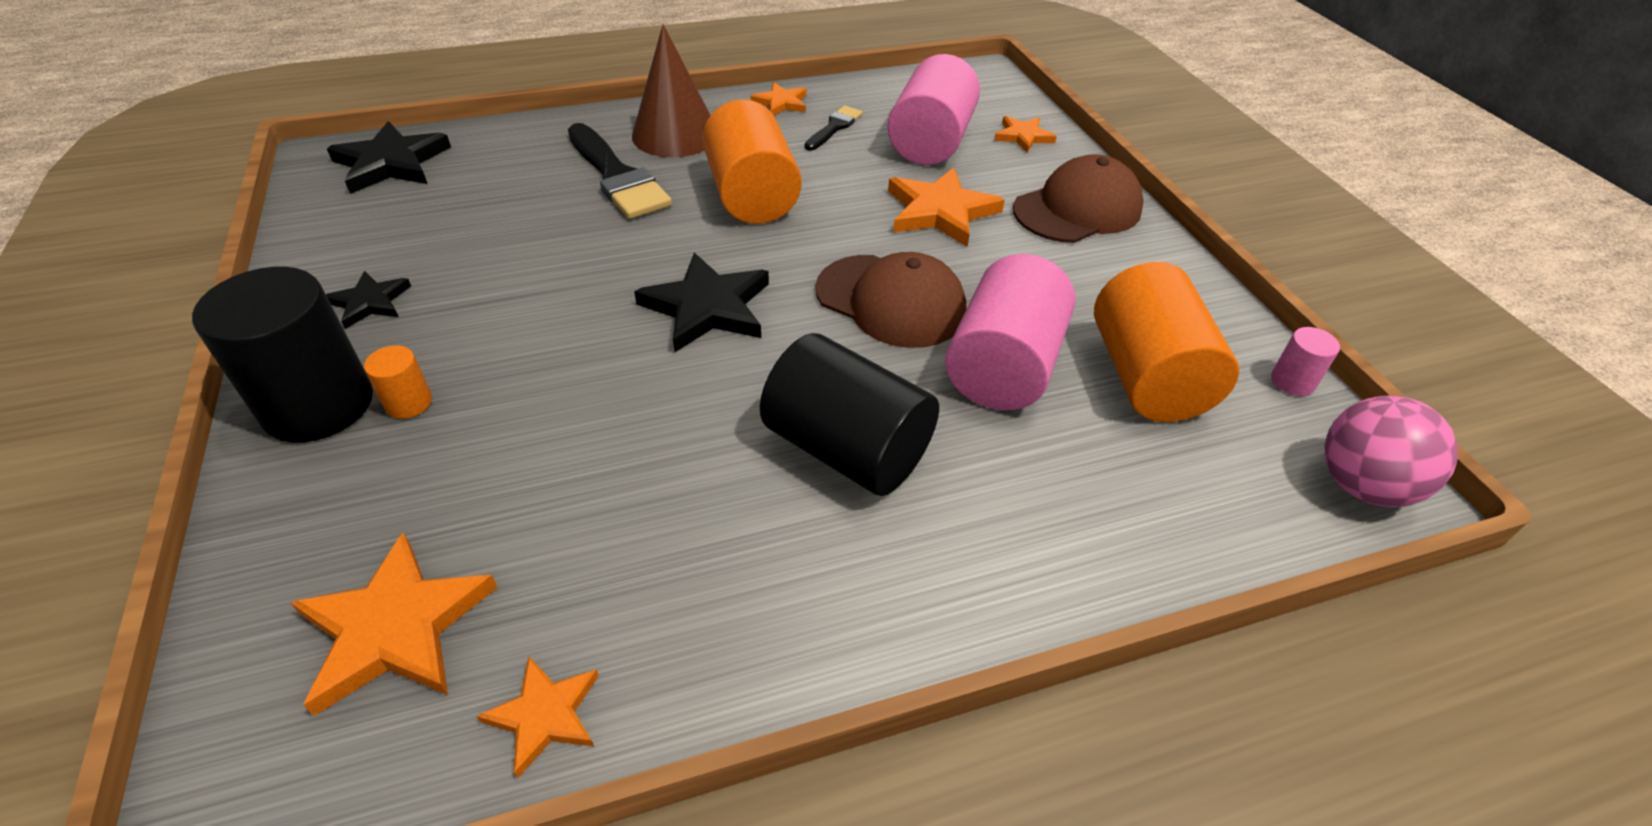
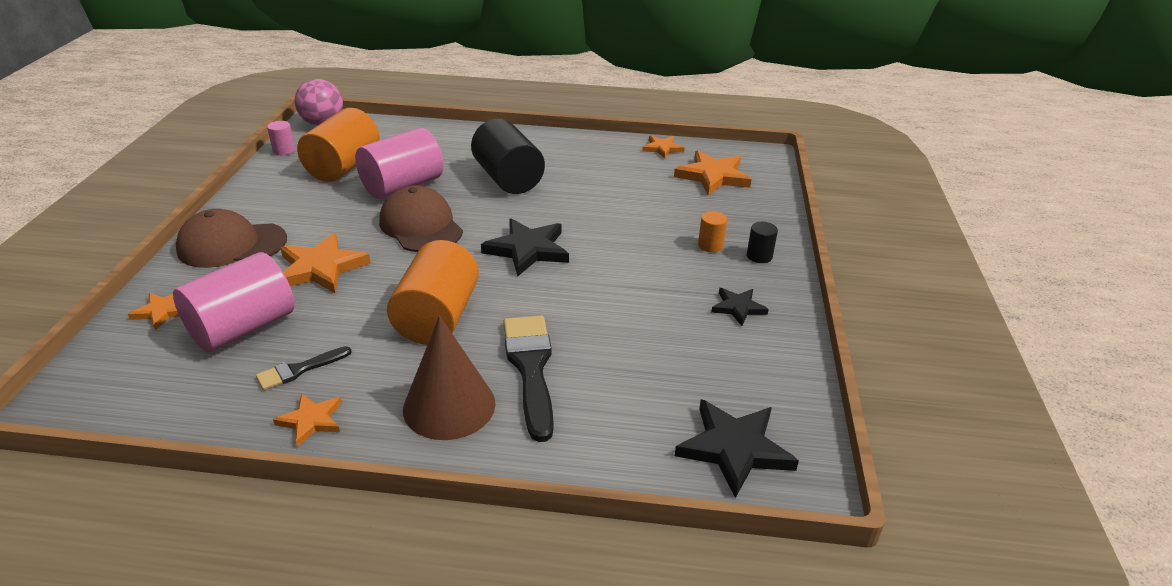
camera: 155 degrees left, 10 degrees down
black cylinder [192,267,373,443] -> black cylinder [747,222,778,263], size x0.44

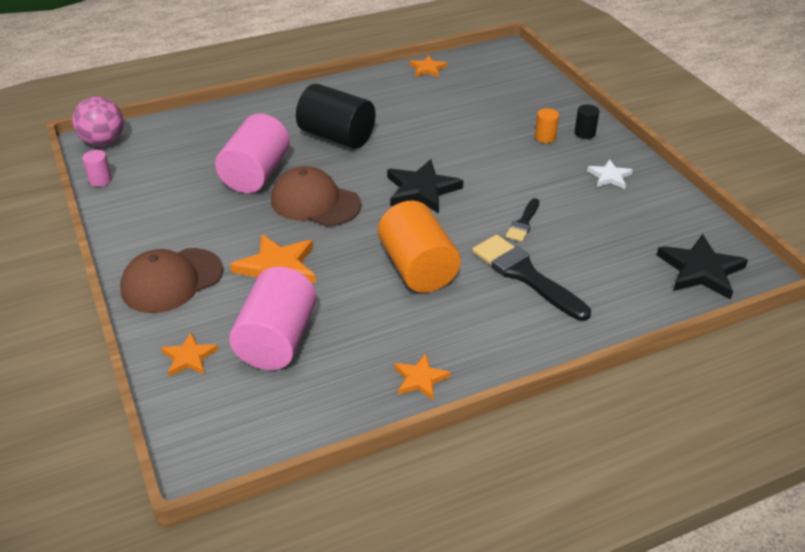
camera: 30 degrees left, 5 degrees up
black brush [256,346,351,390] -> black brush moved to [506,198,539,242]
orange cylinder [297,108,380,182] -> none
brown cone [403,316,495,440] -> none
orange star [674,150,752,196] -> none
black star [711,288,769,326] -> white star [587,159,633,189]

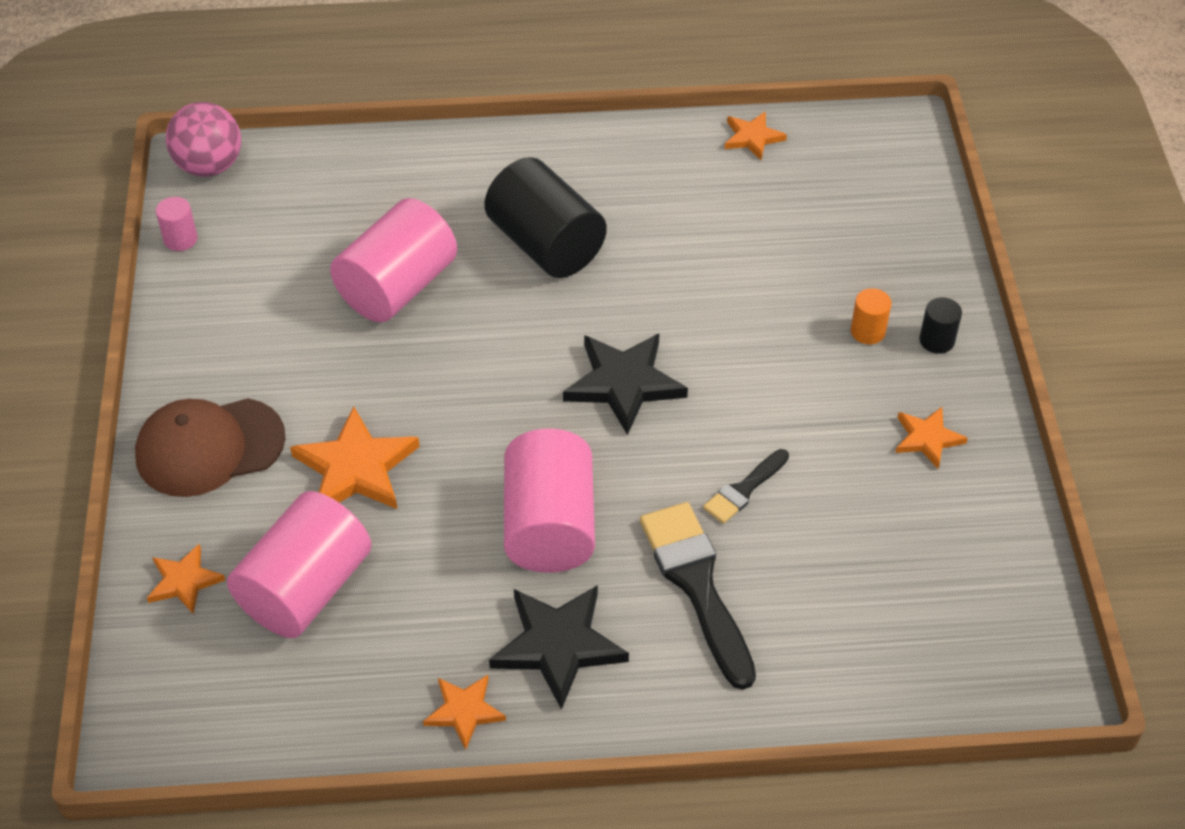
camera: 20 degrees right, 10 degrees up
brown cap [271,166,361,227] -> none
orange cylinder [378,201,461,293] -> pink cylinder [504,429,595,573]
white star [587,159,633,189] -> orange star [895,407,968,469]
black star [657,234,748,300] -> black star moved to [489,585,629,710]

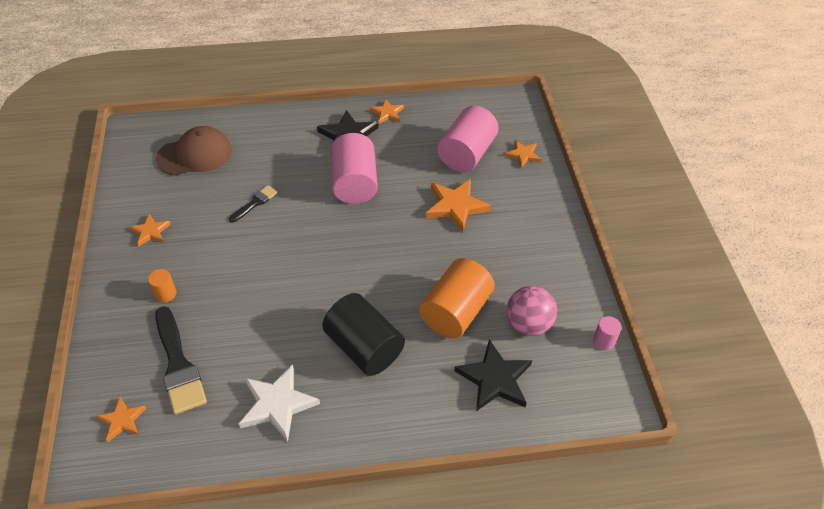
camera: 175 degrees right, 0 degrees up
brown cap [135,398,286,497] -> brown cap moved to [156,126,232,176]
pink ball [166,102,241,177] -> pink ball moved to [507,286,557,336]
pink cylinder [330,198,457,322] -> orange cylinder [419,258,495,339]
black star [563,333,688,435] -> black star moved to [454,339,532,411]
black brush [640,502,756,690] -> black brush moved to [155,306,207,414]
orange star [725,112,787,160] -> orange star moved to [96,397,146,442]
black cylinder [919,297,962,354] -> none
none -> white star [239,364,320,442]

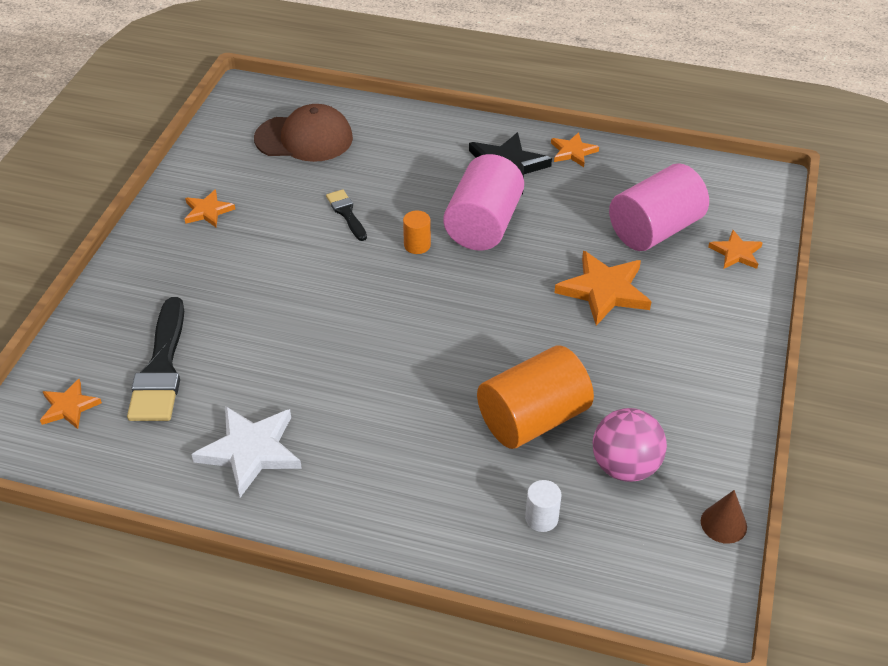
camera: 25 degrees right, 5 degrees down
orange cylinder [148,269,176,302] -> orange cylinder moved to [403,210,431,254]
black brush [229,185,278,223] -> black brush turned 90 degrees counterclockwise [326,189,367,241]
black cylinder [322,293,405,376] -> none
black star [454,339,532,411] -> white cylinder [525,480,561,532]
pink cylinder [593,316,622,350] -> brown cone [701,490,747,544]

